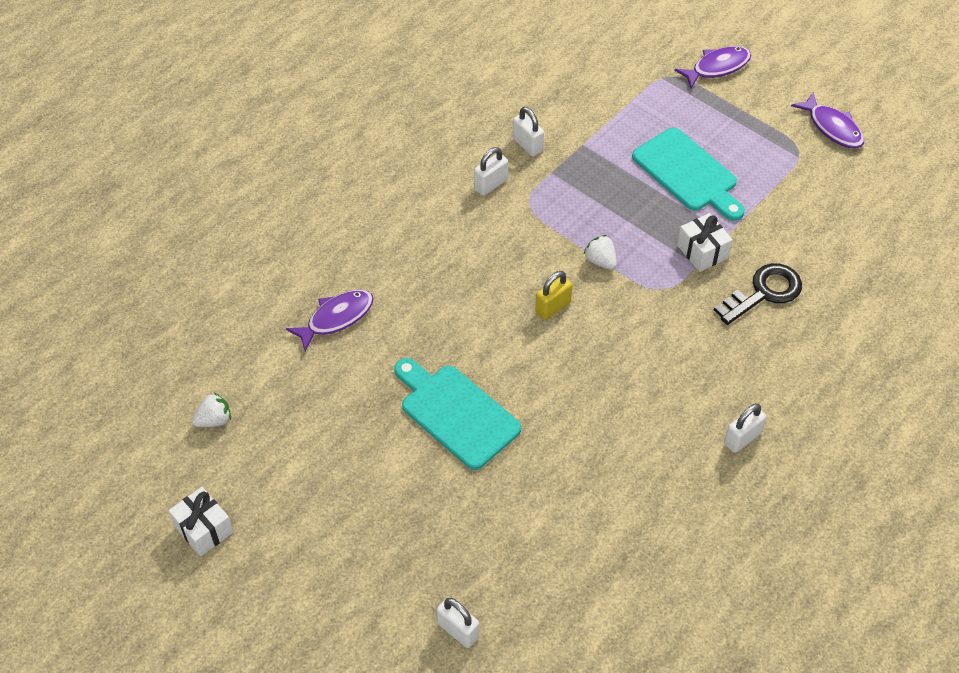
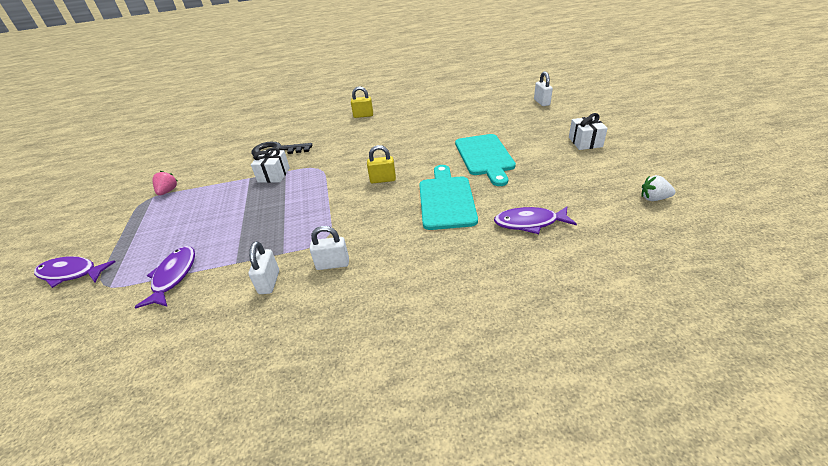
camera: 140 degrees left, 15 degrees down
white gift [169,487,233,557] -> white gift moved to [569,113,608,150]
white strawberry [583,235,617,270] -> none
turquoise cutting board [632,128,745,221] -> turquoise cutting board moved to [419,165,478,230]
white padlock [724,403,766,453] -> yellow padlock [351,86,373,118]
purple fish [791,92,864,149] -> purple fish moved to [135,246,195,308]
none -> pink strawberry [152,171,177,195]

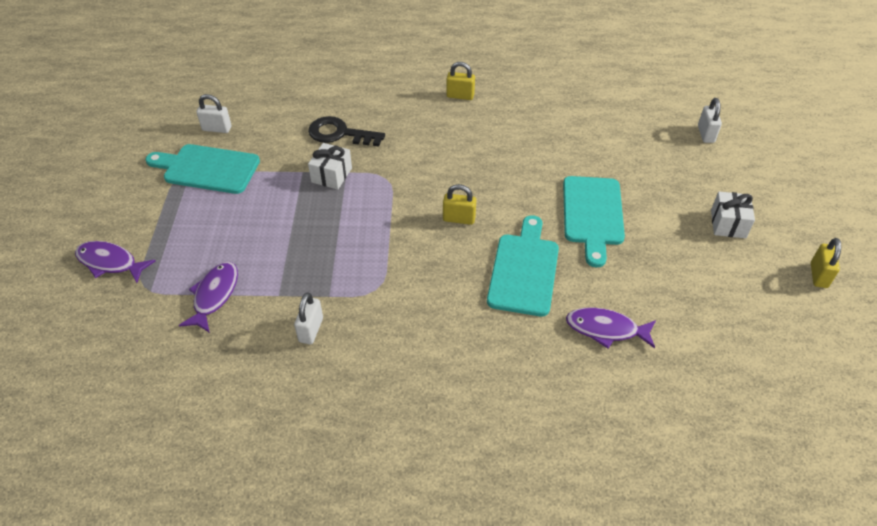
camera: 10 degrees right, 10 degrees up
pink strawberry [152,171,177,195] -> turquoise cutting board [146,144,260,194]
white padlock [310,226,349,270] -> white padlock moved to [197,94,231,133]
white strawberry [641,175,675,201] -> none
none -> yellow padlock [811,238,841,288]

